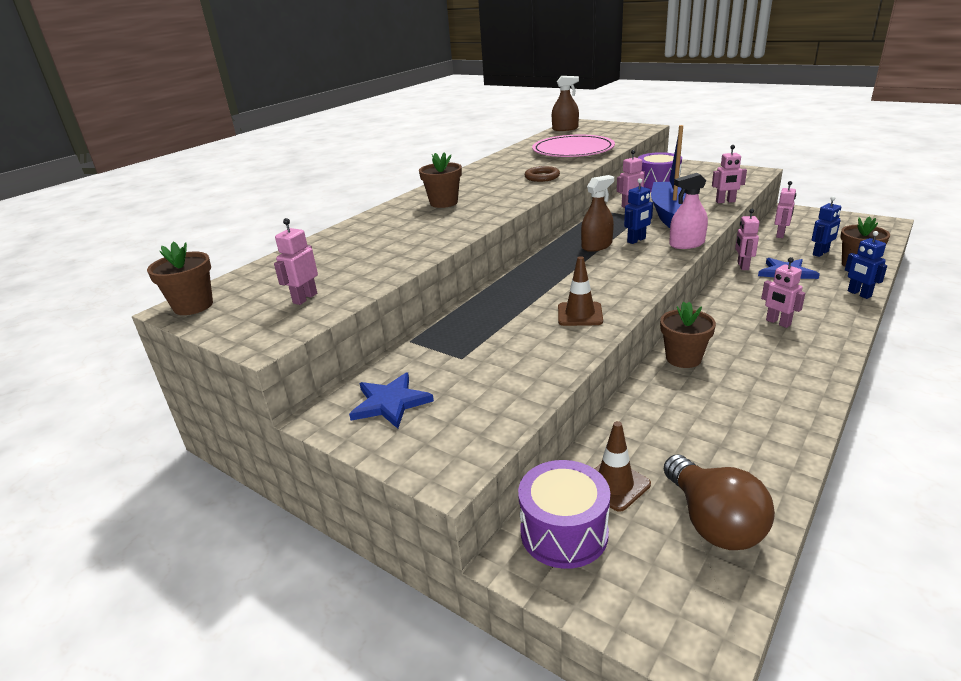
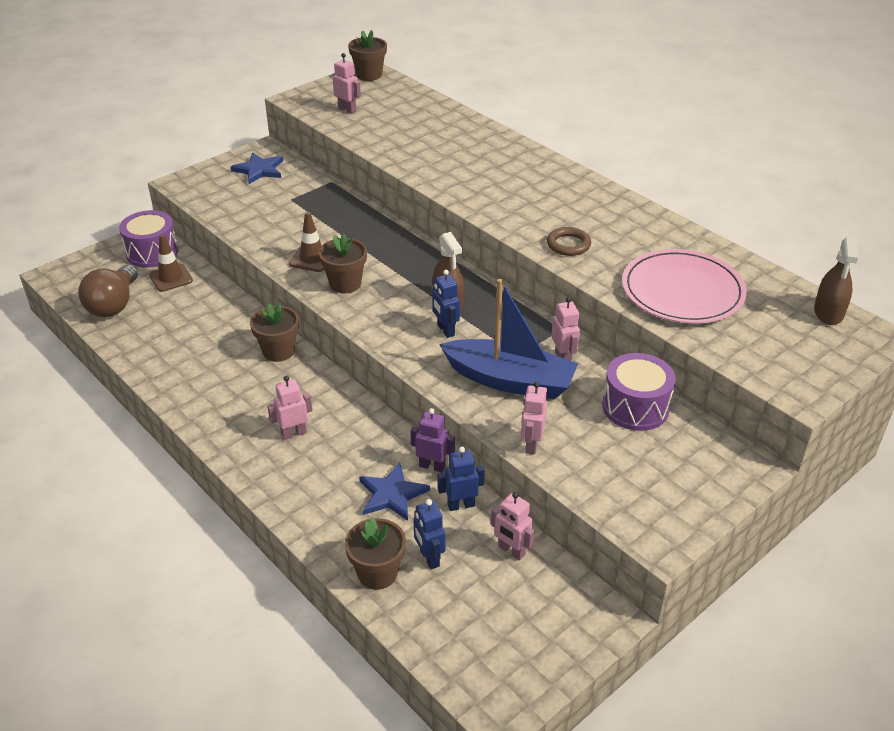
camera: 100 degrees right, 10 degrees up
brown flower pot [419,152,462,208] -> brown flower pot moved to [319,234,367,293]
brown light bulb [664,455,775,550] -> brown light bulb turned 75 degrees counterclockwise [78,264,138,317]
pink spray bottle [669,173,708,249] -> none
pink robot [735,209,760,270] -> purple robot [410,408,455,473]
blue robot [845,231,887,299] -> blue robot moved to [438,447,485,511]

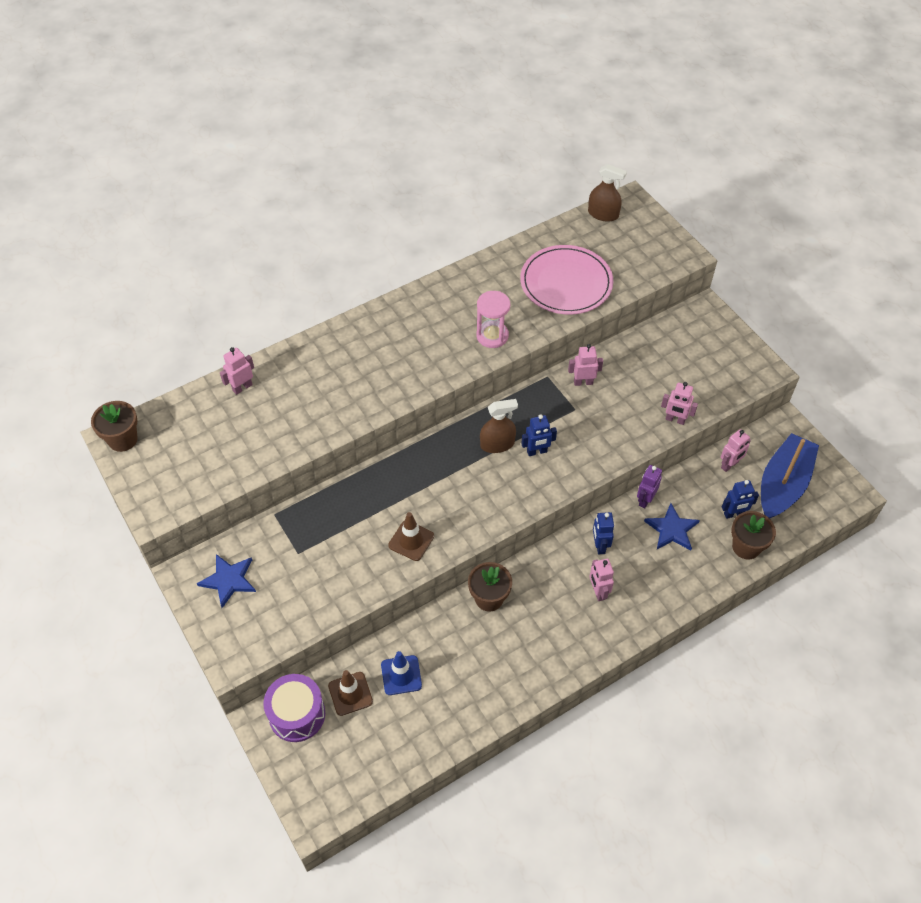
camera: 80 degrees left, 15 degrees up
brown light bulb [78,264,138,317] -> none
brown flower pot [319,234,367,293] -> none
pink robot [333,53,361,114] -> pink robot moved to [220,347,254,395]
blue robot [438,447,485,511] -> blue robot moved to [593,512,614,554]
blue boat [439,279,578,400] -> blue boat moved to [761,433,819,519]
brown ring [547,227,591,256] -> pink hourglass [476,291,510,348]
purple drum [603,353,676,431] -> none
none -> blue traffic cone [381,651,422,695]

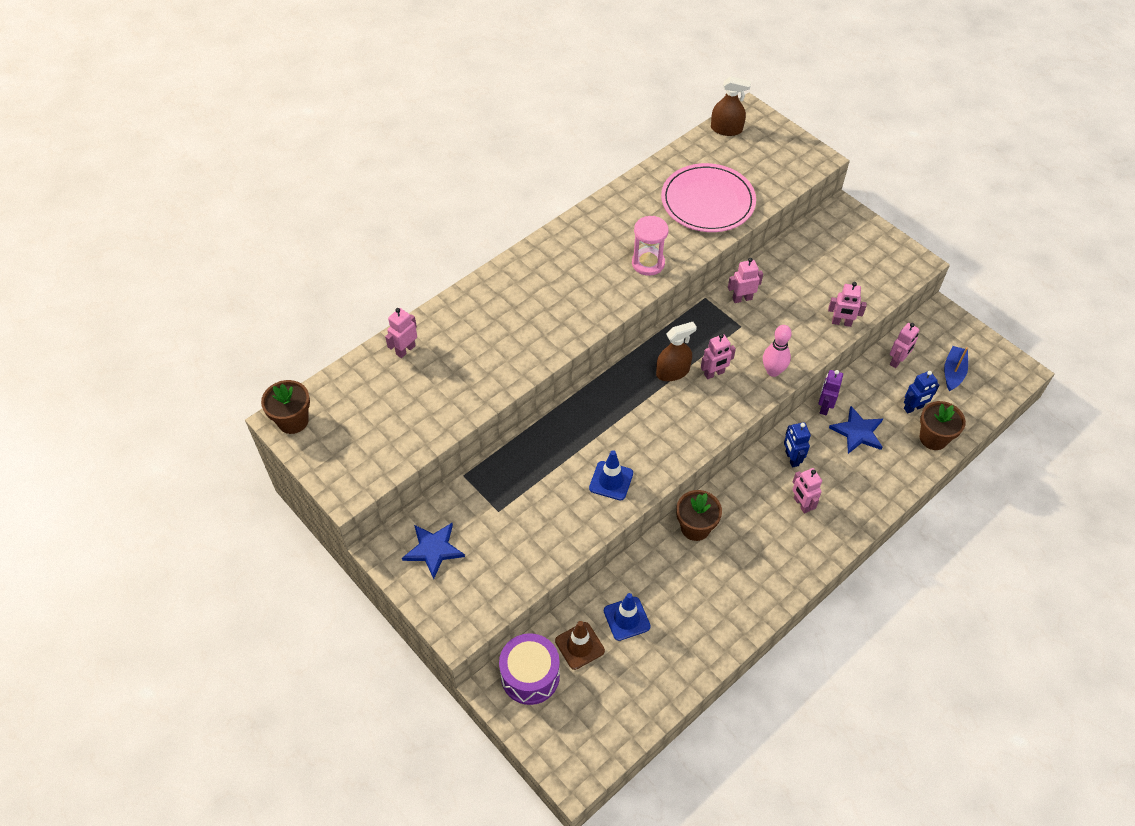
camera: 10 degrees left, 0 degrees up
brown traffic cone [388,512,434,561] -> blue traffic cone [589,450,633,500]
blue robot [521,414,557,456] -> pink robot [701,334,736,379]
blue boat [761,433,819,519] -> blue boat [944,346,968,391], size x0.52
none -> pink bowling pin [763,325,792,377]

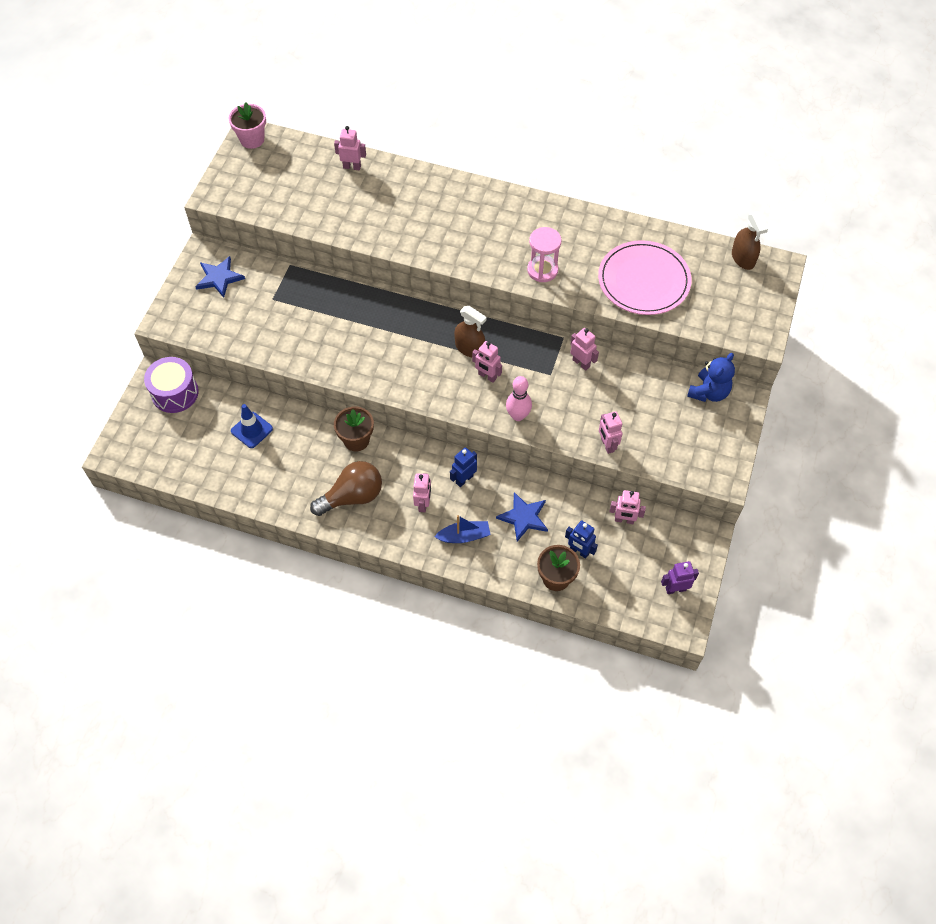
camera: 60 degrees right, 5 degrees up
brown flower pot [261,380,310,434] -> pink flower pot [229,102,266,149]
brown traffic cone [555,621,605,670] -> none
blue traffic cone [589,450,633,500] -> none
pink robot [792,468,822,514] -> pink robot turned 150 degrees clockwise [413,473,431,512]
purple robot [819,370,843,415] -> purple robot moved to [661,561,699,594]
blue boat [944,346,968,391] -> blue boat moved to [434,515,491,543]
none -> brown light bulb [310,461,382,516]
none -> blue teddy bear [687,353,735,402]

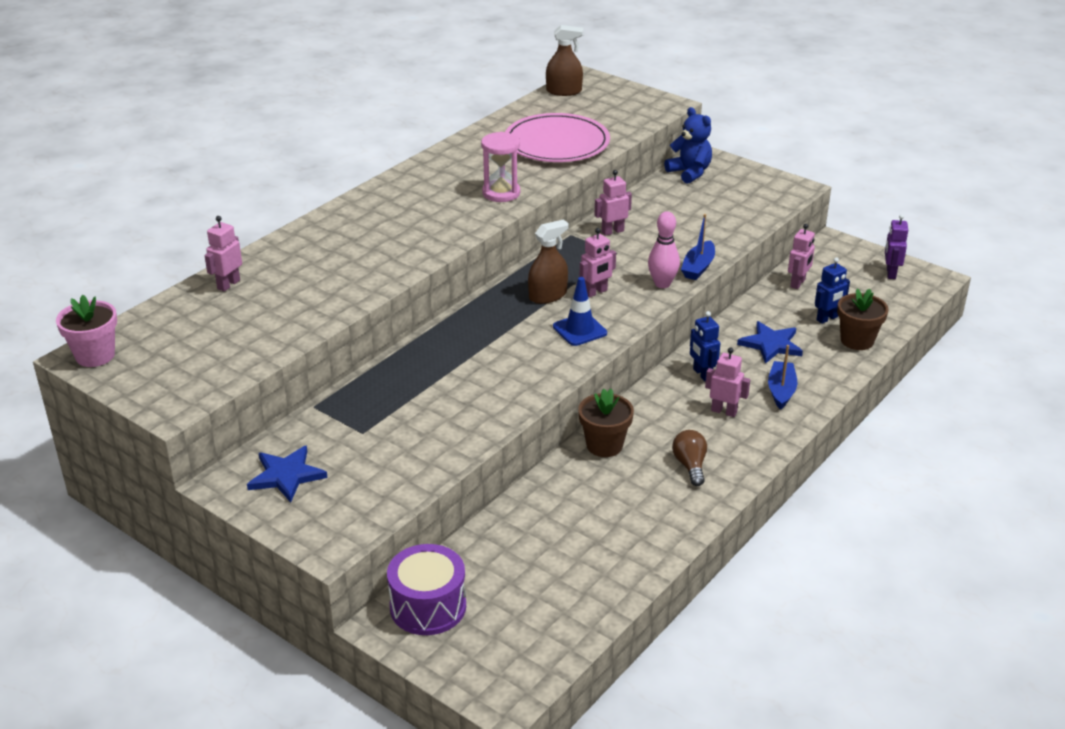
camera: 70 degrees left, 25 degrees down
blue traffic cone [231,404,273,448] -> blue traffic cone moved to [553,277,607,346]
brown light bulb [310,461,382,516] -> brown light bulb [672,430,707,486], size x0.59
pink robot [599,411,622,454] -> none
none -> blue boat [681,214,715,280]

